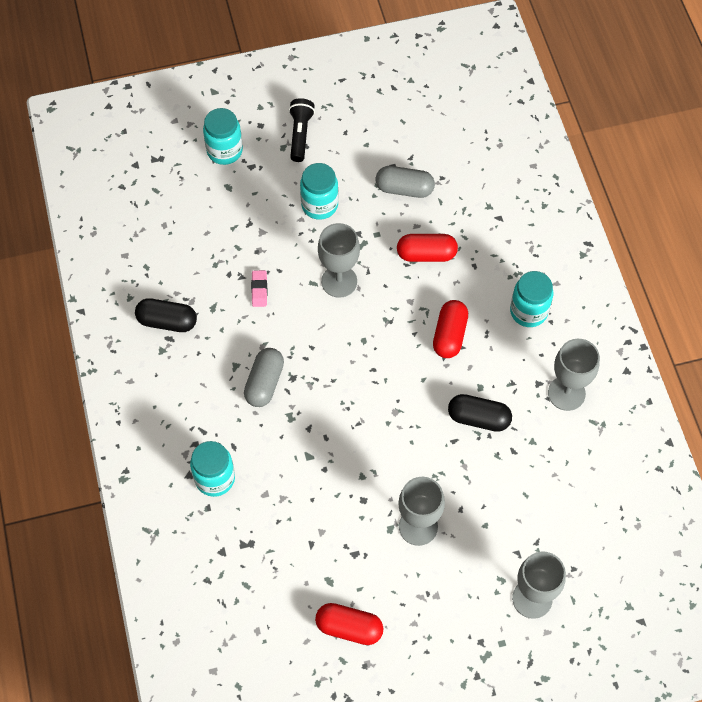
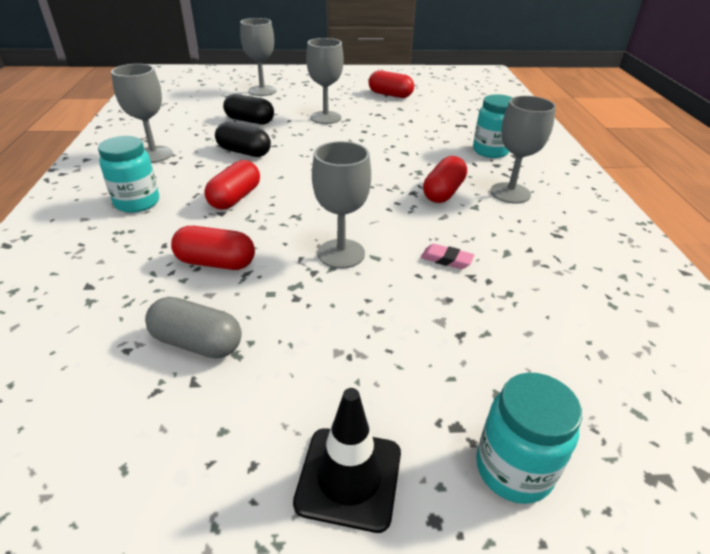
camera: 170 degrees left, 25 degrees down
black capsule [135,298,197,332] -> black capsule moved to [223,94,274,124]
grey capsule [244,348,284,407] -> red capsule [423,156,467,203]
pink eraser [251,270,267,307] -> pink eraser turned 75 degrees counterclockwise [421,244,474,269]
black flashlight [289,98,315,162] -> black traffic cone [293,388,401,533]
turquoise jar [300,163,338,220] -> none
none -> grey goblet [490,96,556,204]

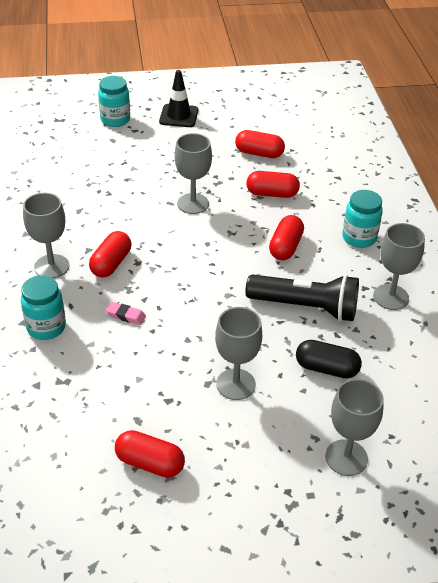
camera: 175 degrees right, 5 degrees up
grey capsule [145,297,242,358] -> red capsule [235,130,285,158]
black capsule [215,122,271,157] -> black flashlight [245,275,359,322]
pink eraser [421,244,474,269] -> pink eraser moved to [106,302,146,325]

